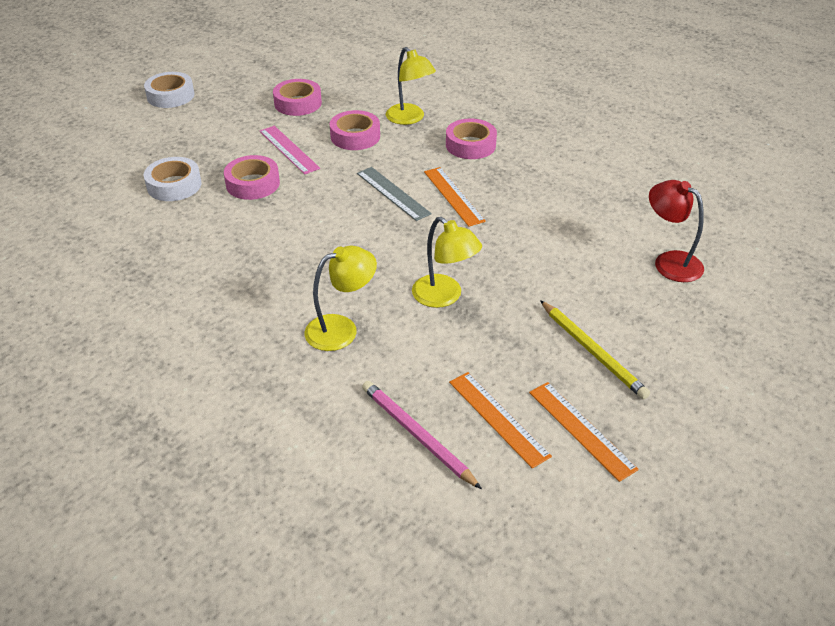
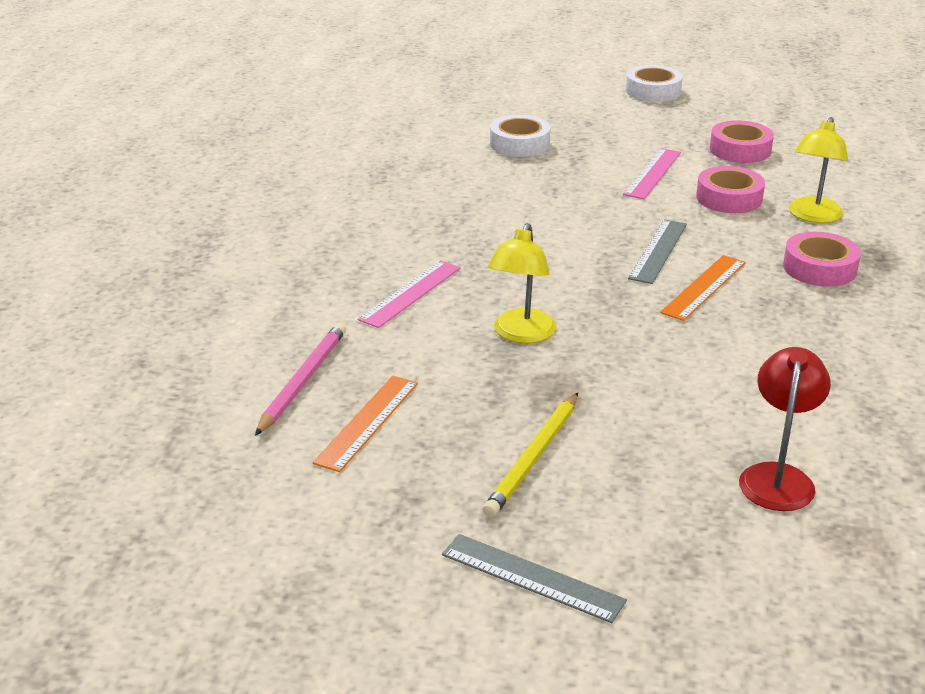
camera: 60 degrees right, 10 degrees down
pink tape [224,155,280,200] -> none
yellow lamp [305,246,377,351] -> pink ruler [358,260,460,328]
orange ruler [529,382,639,482] -> none
none -> grey ruler [442,534,627,623]

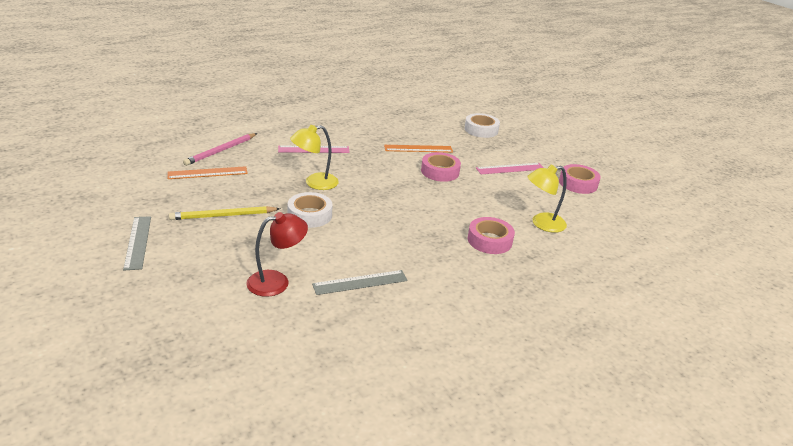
camera: 45 degrees right, 0 degrees up
pink pencil [255,323,346,436] -> pink pencil turned 150 degrees clockwise [183,133,257,166]
white tape [626,65,683,102] -> white tape moved to [288,192,333,228]
grey ruler [628,219,687,284] -> grey ruler moved to [312,270,408,295]
orange ruler [660,255,746,321] -> orange ruler moved to [384,145,453,153]
pink tape [696,166,765,213] -> pink tape moved to [421,152,461,182]

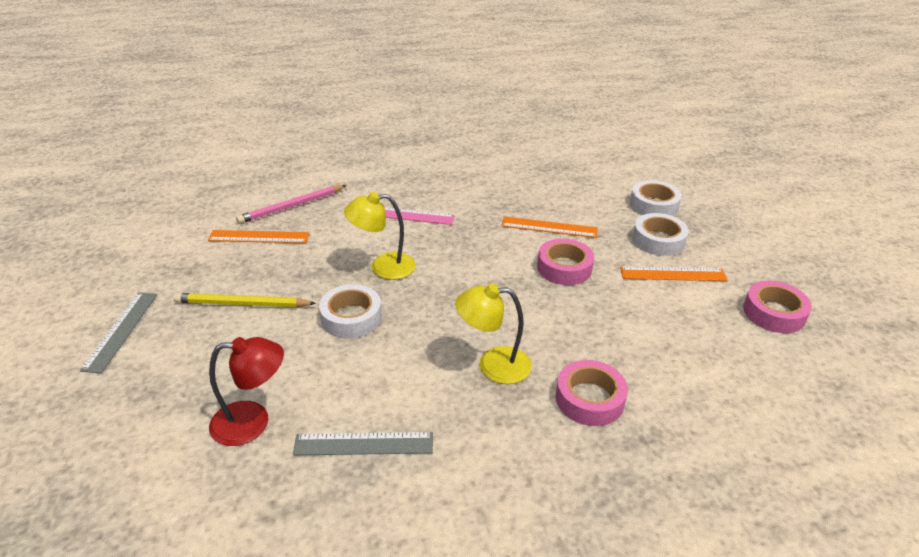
camera: 20 degrees right, 5 degrees up
pink ruler [476,163,544,174] -> orange ruler [620,266,728,281]
yellow lamp [527,165,567,233] -> yellow lamp moved to [455,284,532,384]
none -> white tape [632,213,689,256]

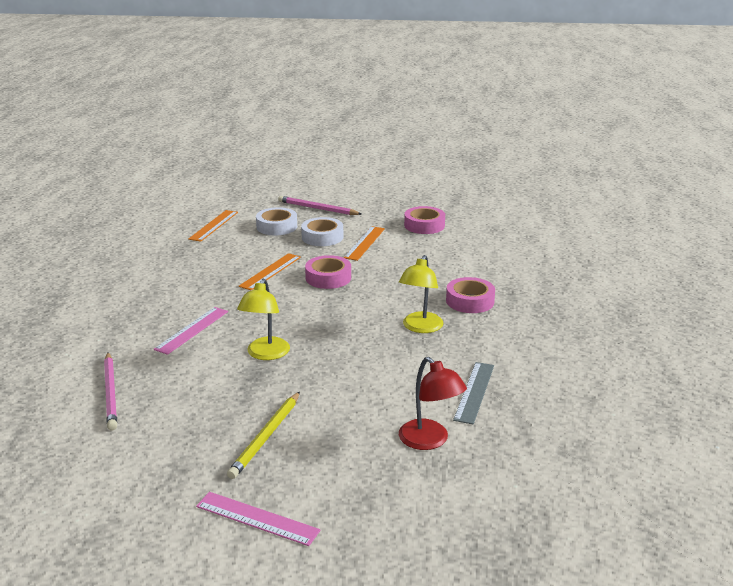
camera: 70 degrees left, 10 degrees down
grey ruler [80,292,157,373] -> pink ruler [196,492,321,546]
orange ruler [208,230,309,243] -> orange ruler moved to [188,210,238,242]
red lamp [209,337,284,446] -> red lamp turned 135 degrees clockwise [399,357,467,450]
white tape [319,284,382,338] -> none
none -> pink pencil [278,196,361,215]

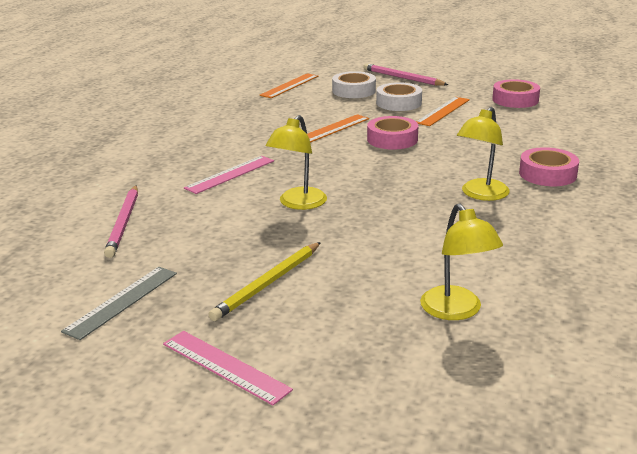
camera: 15 degrees right, 0 degrees up
red lamp [399,357,467,450] -> yellow lamp [420,203,503,320]
grey ruler [453,362,494,425] -> grey ruler moved to [61,267,177,340]

